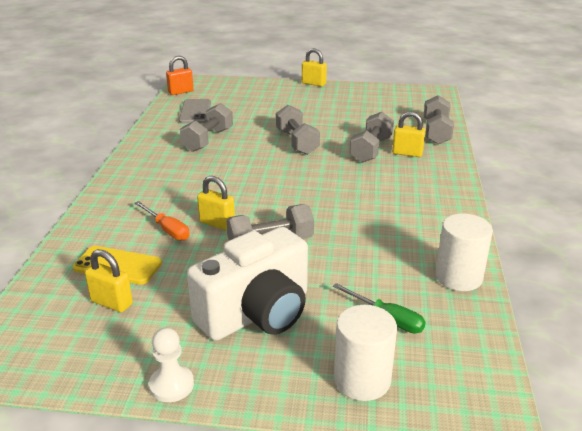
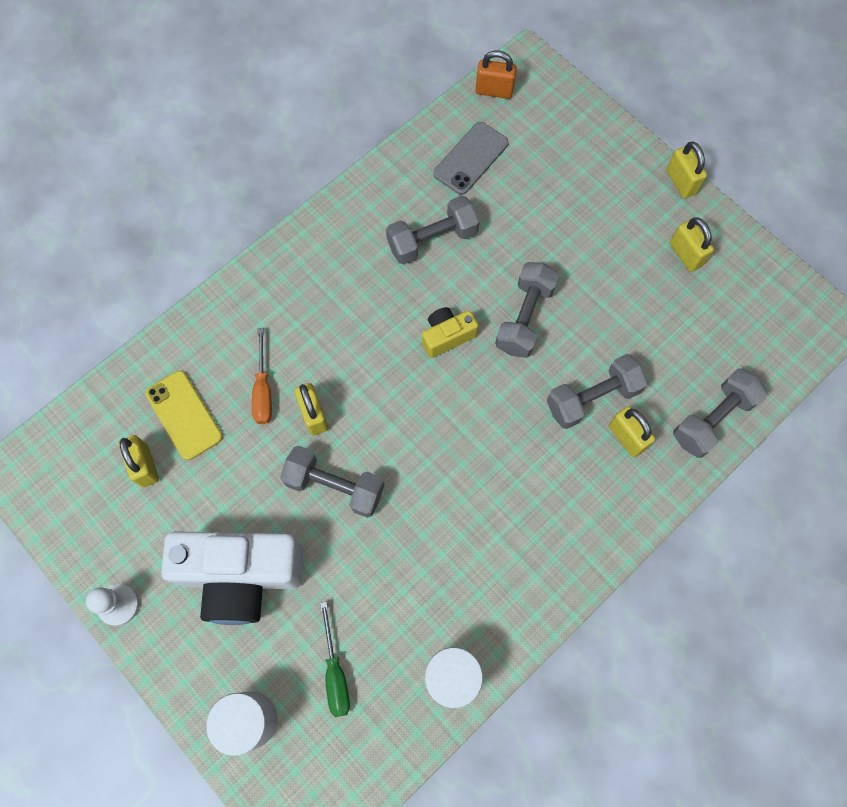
camera: 40 degrees right, 40 degrees up
none -> yellow camera [422,307,479,358]
none -> yellow padlock [670,217,714,272]

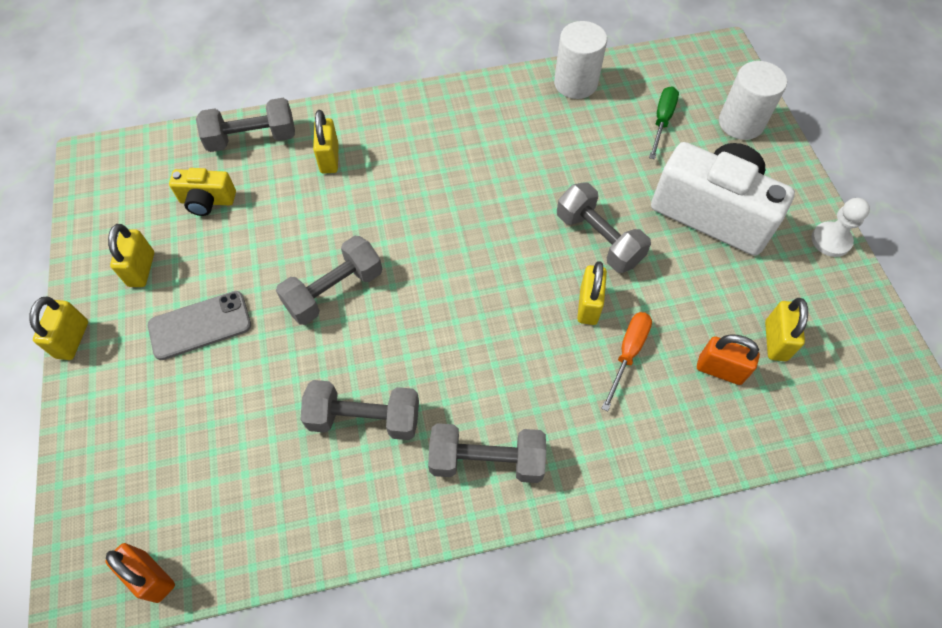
camera: 150 degrees left, 10 degrees down
yellow phone [145,371,223,460] -> orange padlock [697,334,760,385]
yellow camera [422,307,479,358] -> yellow camera moved to [169,168,236,216]
grey phone [433,122,509,195] -> grey phone moved to [148,291,251,360]
grey dumbbell [547,354,648,429] -> grey dumbbell moved to [428,423,546,483]

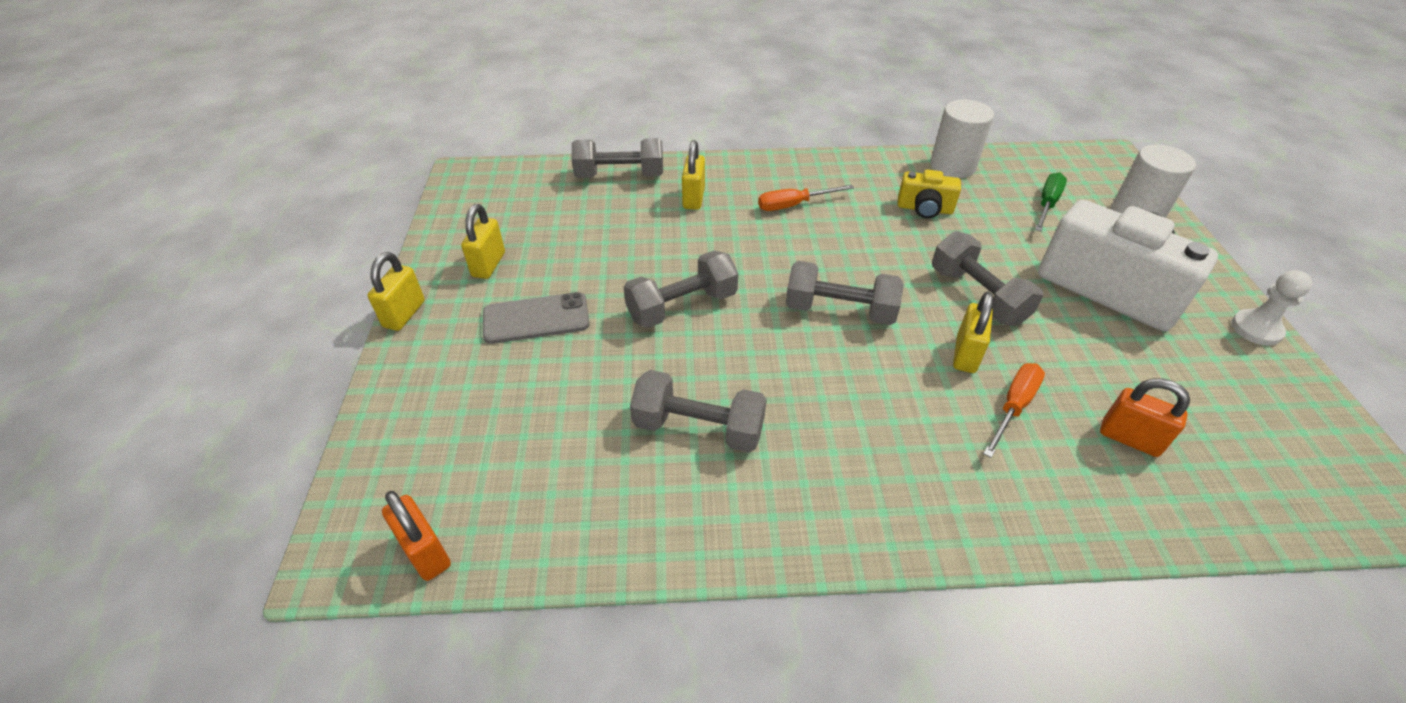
camera: 10 degrees right, 15 degrees down
yellow camera [169,168,236,216] -> yellow camera moved to [898,170,961,219]
grey dumbbell [428,423,546,483] -> grey dumbbell moved to [786,261,904,325]
yellow padlock [765,298,808,361] -> none
none -> orange screwdriver [758,185,854,211]

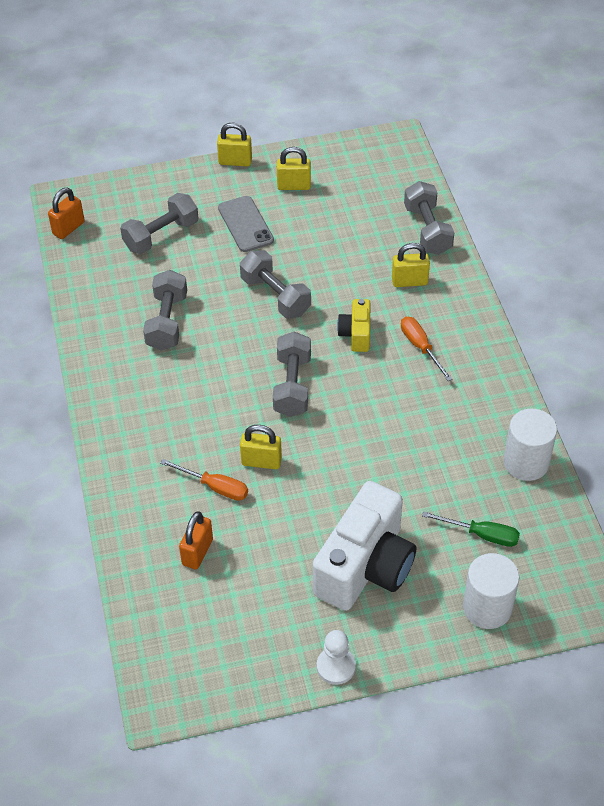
camera: 80 degrees right, 5 degrees up
yellow camera [898,170,961,219] -> yellow camera moved to [337,299,370,352]
grey dumbbell [932,231,1043,326] -> grey dumbbell moved to [120,193,198,254]

